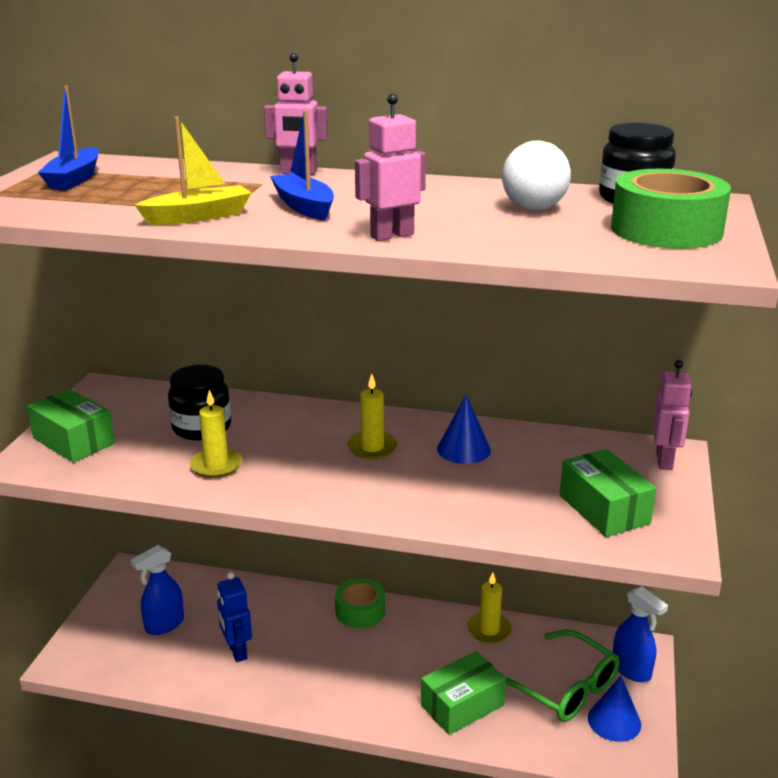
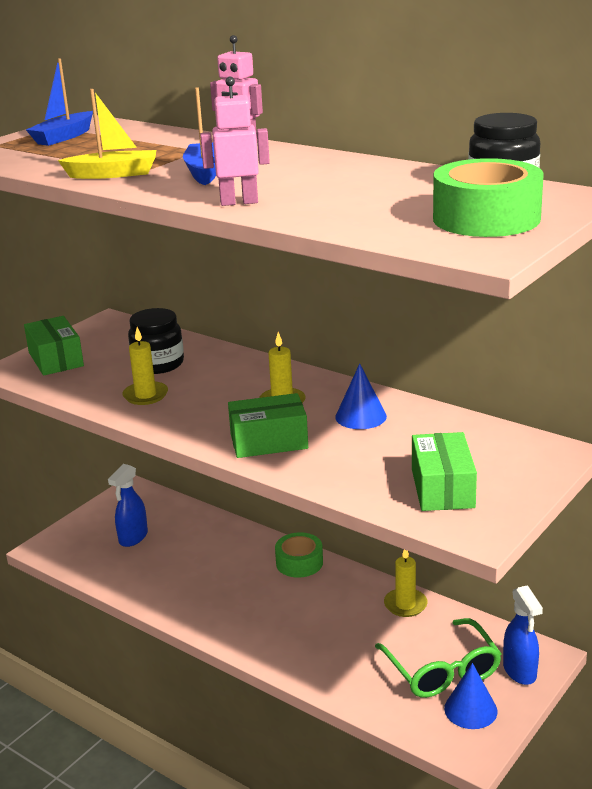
camera: 25 degrees right, 0 degrees up
blue spray bottle [131,545,184,635] -> blue spray bottle turned 45 degrees counterclockwise [108,464,148,547]
blue robot [217,572,252,662] -> none
green box [421,651,506,735] -> green box moved to [228,393,308,458]
white ball [502,141,571,211] -> none
pink robot [652,360,692,470] -> none

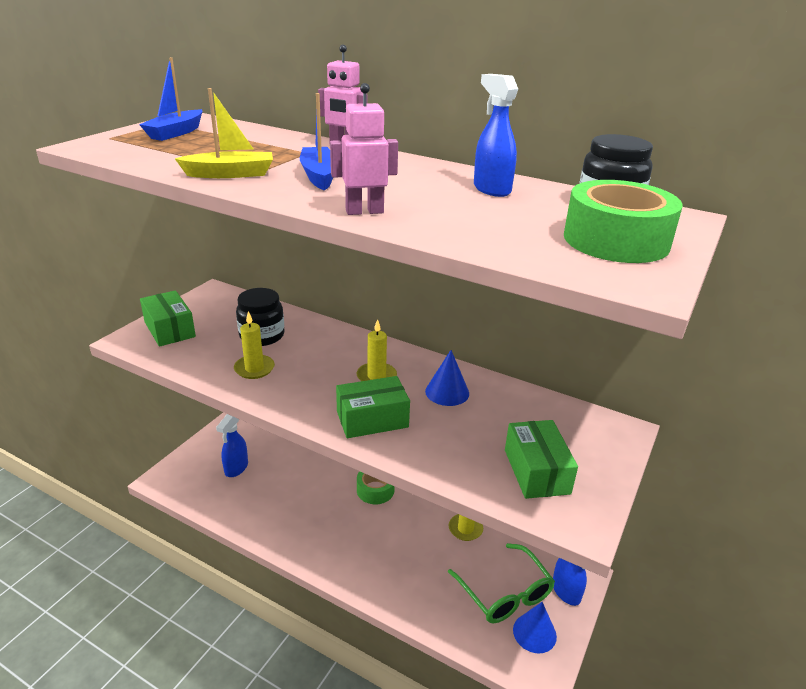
camera: 10 degrees left, 5 degrees up
none -> blue spray bottle [474,74,518,197]

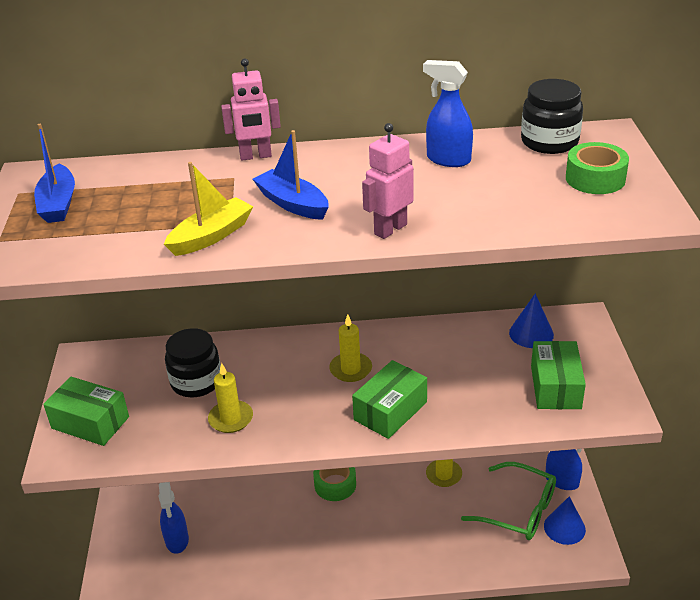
camera: 30 degrees left, 5 degrees up
blue cone [425,350,469,406] -> blue cone moved to [509,293,554,348]
green box [505,420,578,499] -> green box turned 45 degrees clockwise [531,341,586,409]
green tape [564,180,683,263] -> green tape [566,142,629,194], size x0.67

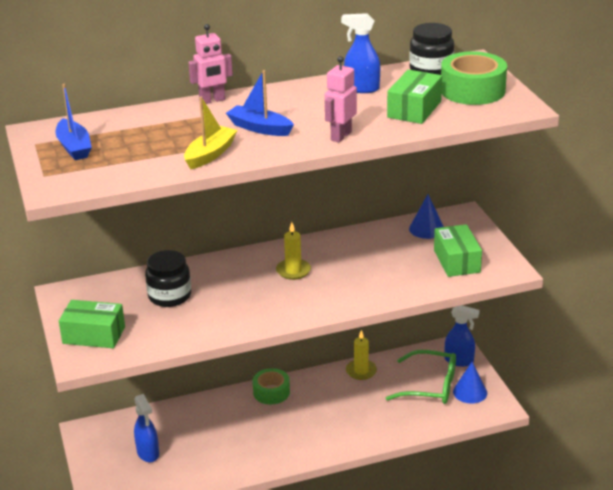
camera: 15 degrees left, 5 degrees down
yellow candle [208,363,253,433] -> none
green box [352,360,427,439] -> green box moved to [387,70,442,124]
green tape [566,142,629,194] -> green tape [441,51,507,105], size x1.50

